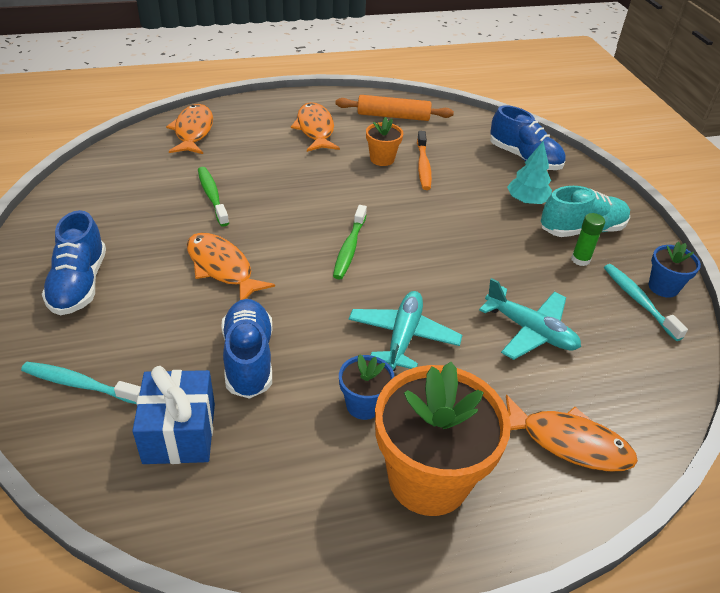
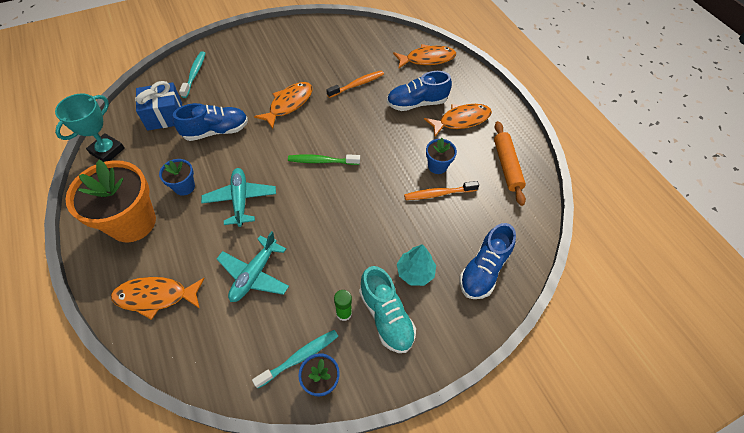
camera: 80 degrees right, 15 degrees up
blue shoe [42,210,106,315] -> blue shoe moved to [387,71,452,111]
green toothbrush [198,167,229,227] -> orange toothbrush [326,70,384,98]
turquoise plane [349,291,462,371] -> turquoise plane turned 105 degrees counterclockwise [201,168,276,227]
orange flower pot [366,117,403,166] -> blue flower pot [426,138,457,174]
orange fish [506,395,638,472] -> orange fish turned 75 degrees clockwise [111,277,205,320]
none -> turquoise trophy [55,94,125,162]

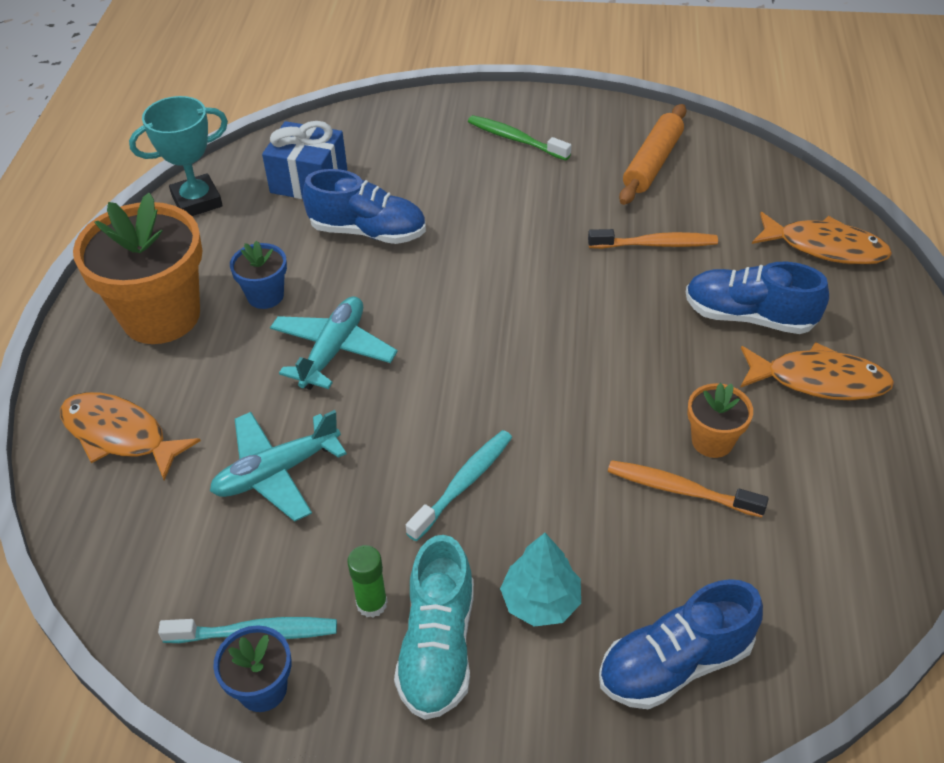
camera: 35 degrees right, 10 degrees down
turquoise toothbrush [179,51,206,98] -> turquoise toothbrush moved to [406,430,512,541]
orange fish [254,82,313,129] -> none
green toothbrush [288,154,360,165] -> green toothbrush moved to [468,115,571,161]
blue flower pot [426,138,457,174] -> orange flower pot [687,383,753,458]
orange rolling pin [494,121,526,206] -> orange rolling pin moved to [619,104,686,205]

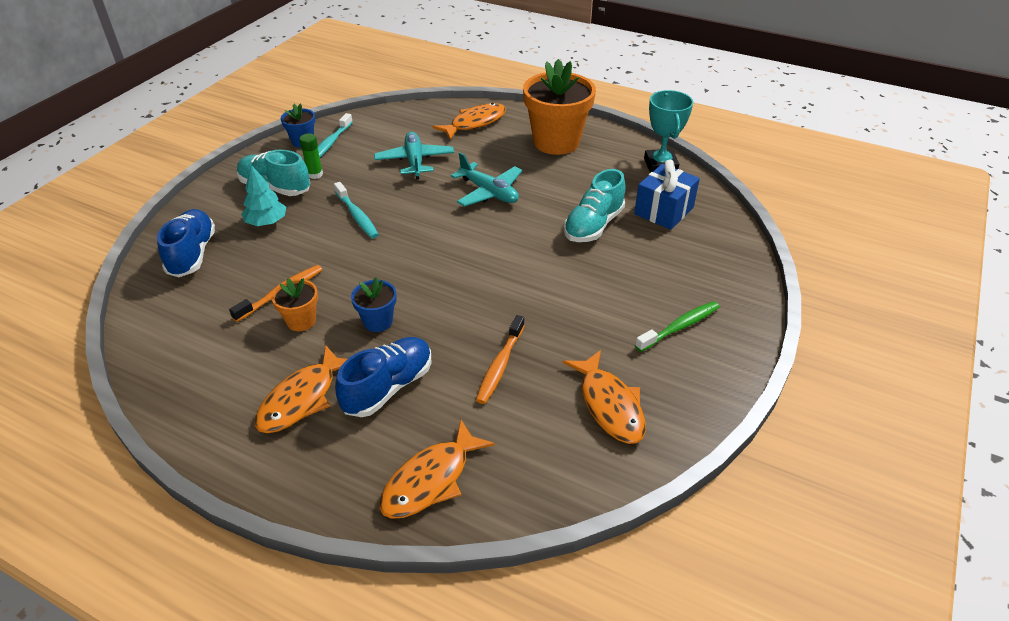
camera: 110 degrees right, 5 degrees down
blue flower pot [230,241,287,309] -> blue flower pot moved to [351,277,397,332]
blue shoe [303,169,426,244] -> turquoise shoe [564,169,626,242]
orange rolling pin [619,104,686,205] -> orange fish [563,350,646,444]

